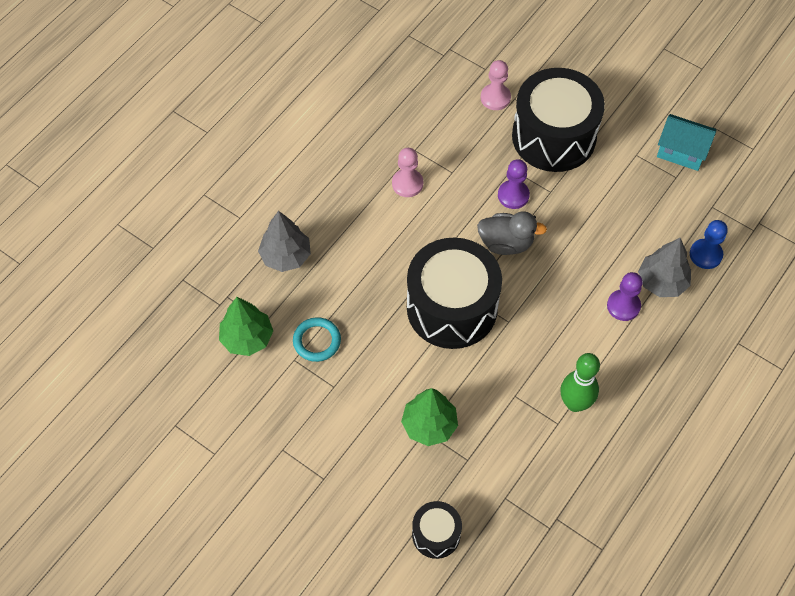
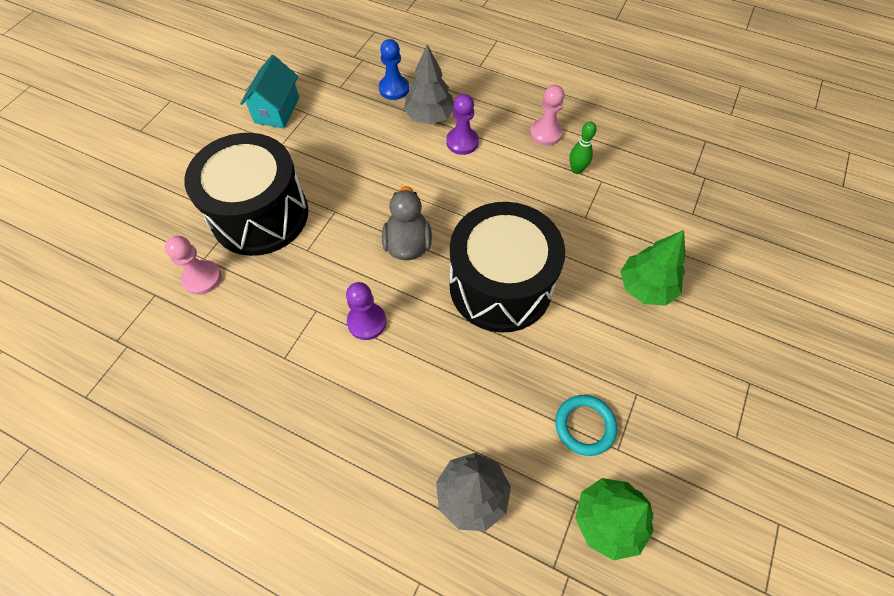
camera: 100 degrees left, 0 degrees up
pink pawn [392,148,423,197] -> pink pawn moved to [530,85,564,146]
black drum [412,501,462,559] -> none
purple pawn [498,159,530,209] -> purple pawn moved to [346,282,386,340]
green bowling pin [561,353,600,412] -> green bowling pin [569,121,597,174], size x0.61

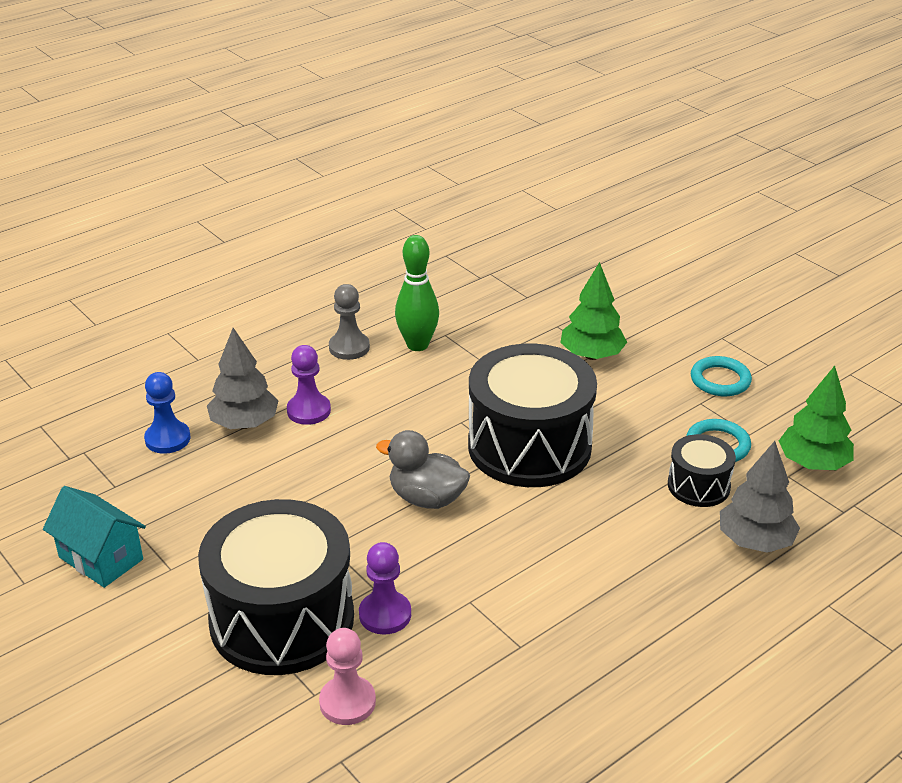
camera: 65 degrees left, 25 degrees down
purple pawn [346,282,386,340] -> purple pawn moved to [359,542,411,635]
pink pawn [530,85,564,146] -> grey pawn [329,284,370,360]
green bowling pin [569,121,597,174] -> green bowling pin [395,235,439,351], size x1.63
none -> black drum [668,434,736,507]
none -> turquoise ring [691,356,752,396]

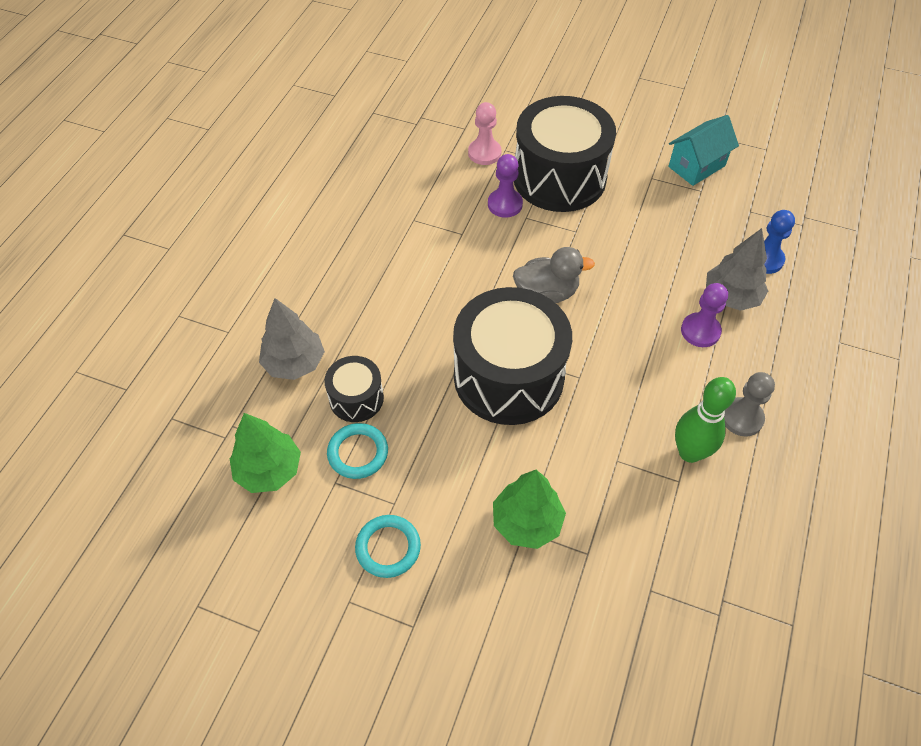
camera: 150 degrees right, 20 degrees up
turquoise house [43,486,146,588] -> turquoise house turned 45 degrees counterclockwise [668,115,739,186]

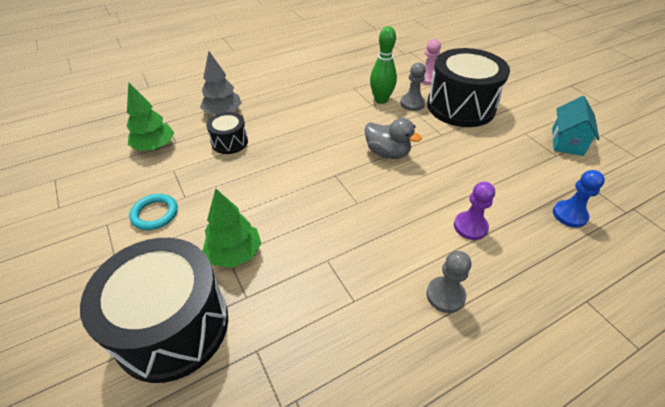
camera: 40 degrees right, 10 degrees down
turquoise ring [327,423,388,479] -> none
black drum [453,287,572,425] -> black drum moved to [80,238,228,383]
purple pawn [488,154,523,218] -> grey pawn [400,63,426,111]
turquoise house [668,115,739,186] -> turquoise house turned 75 degrees counterclockwise [552,96,600,156]
green bowling pin [675,377,736,463] -> green bowling pin moved to [370,26,397,104]
grey tree [706,228,768,311] -> none

